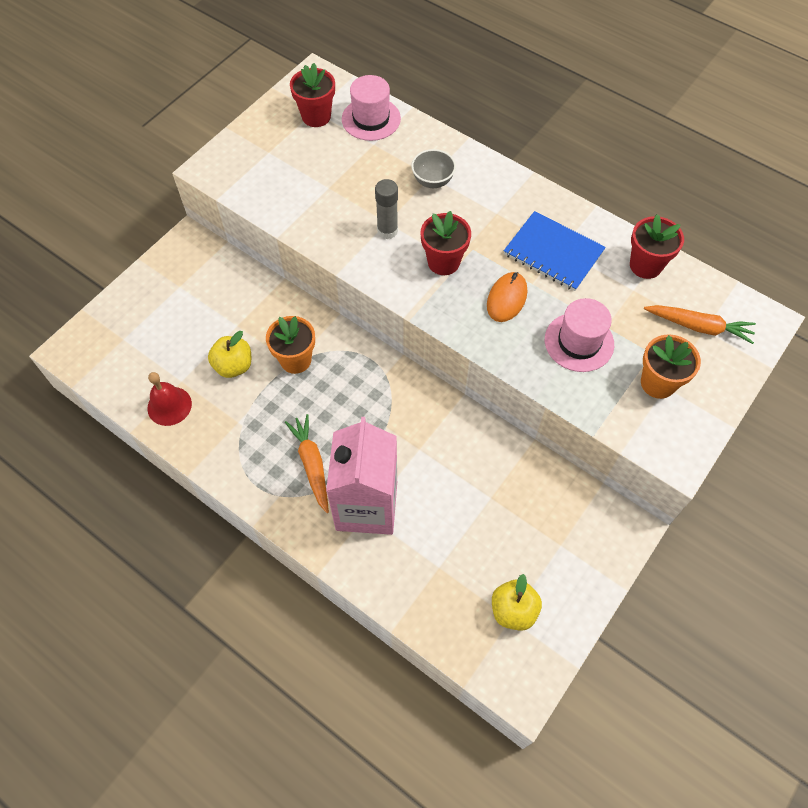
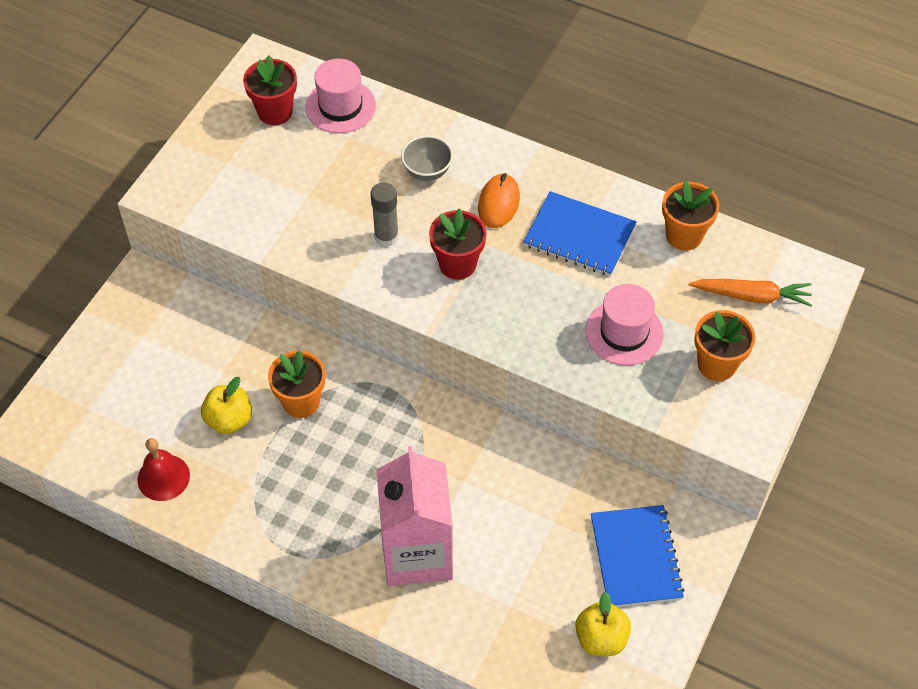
camera: 10 degrees left, 5 degrees down
orange carrot [285,414,329,513] -> none
orange mouse [487,272,527,322] -> orange mouse moved to [478,173,520,228]
red flower pot [630,214,684,279] -> orange flower pot [662,181,719,251]
none -> blue notebook [591,505,685,607]

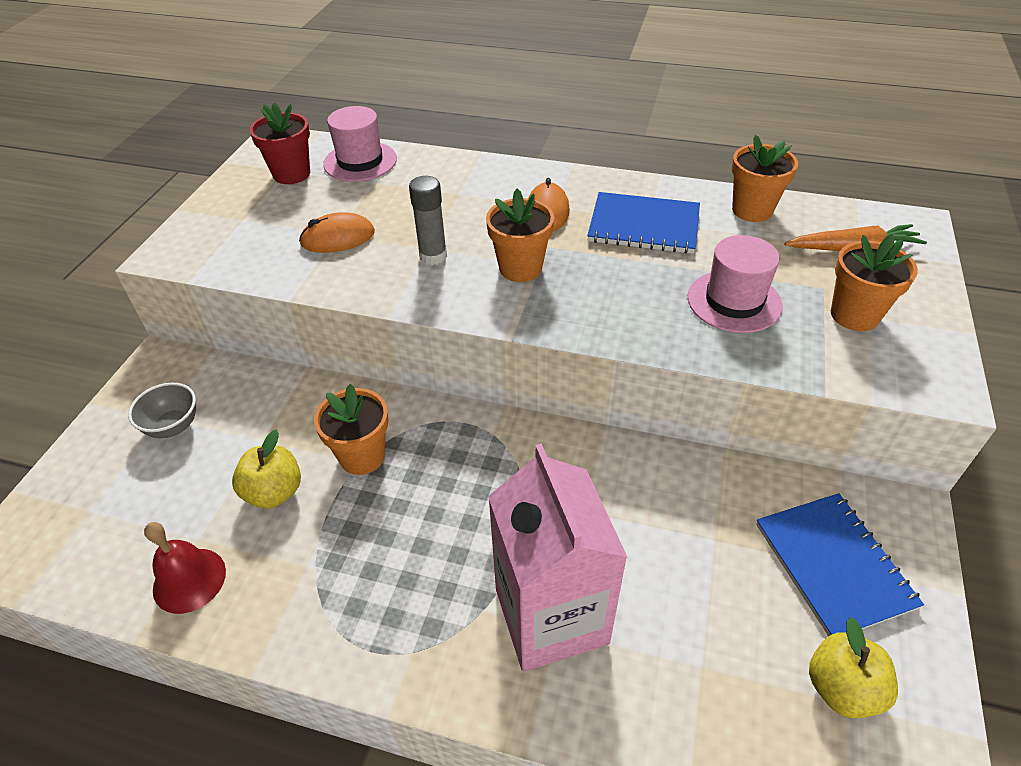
camera: 10 degrees left, 10 degrees down
grey bowl [401,135,453,181] -> grey bowl moved to [128,383,196,438]
red flower pot [429,208,487,280] -> orange flower pot [486,189,554,282]
none -> orange mouse [299,212,375,253]

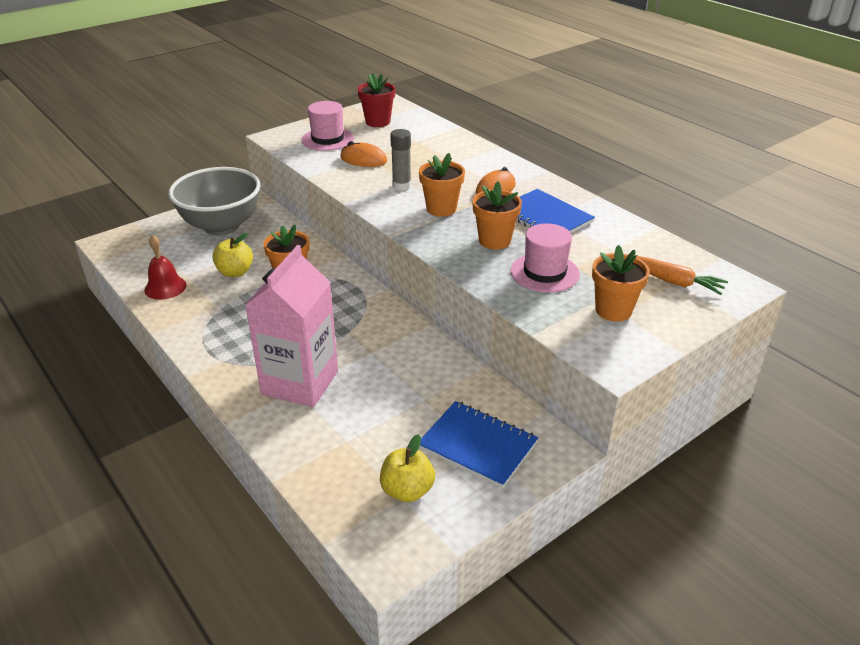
camera: 35 degrees right, 10 degrees down
grey bowl [128,383,196,438] -> grey bowl [169,167,260,235], size x2.27
pink hat [323,106,397,182] -> pink hat moved to [301,101,354,151]
orange flower pot [732,135,798,222] -> orange flower pot moved to [472,181,522,250]
blue notebook [756,493,924,636] -> blue notebook turned 75 degrees counterclockwise [419,401,538,488]

